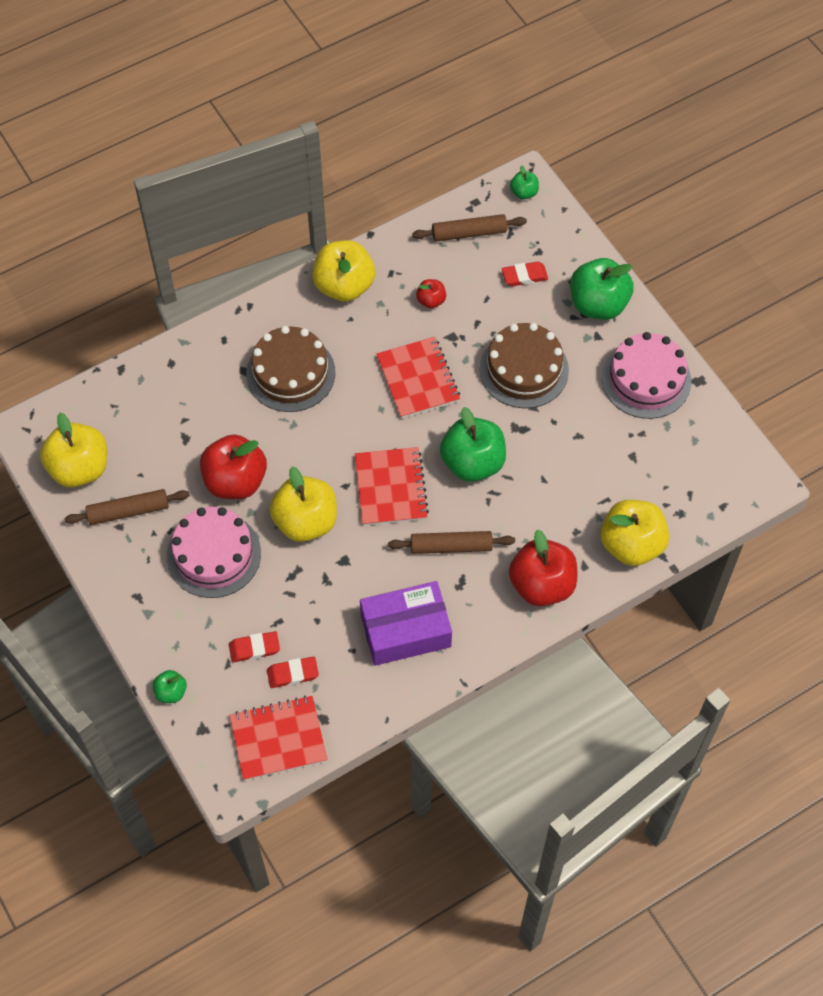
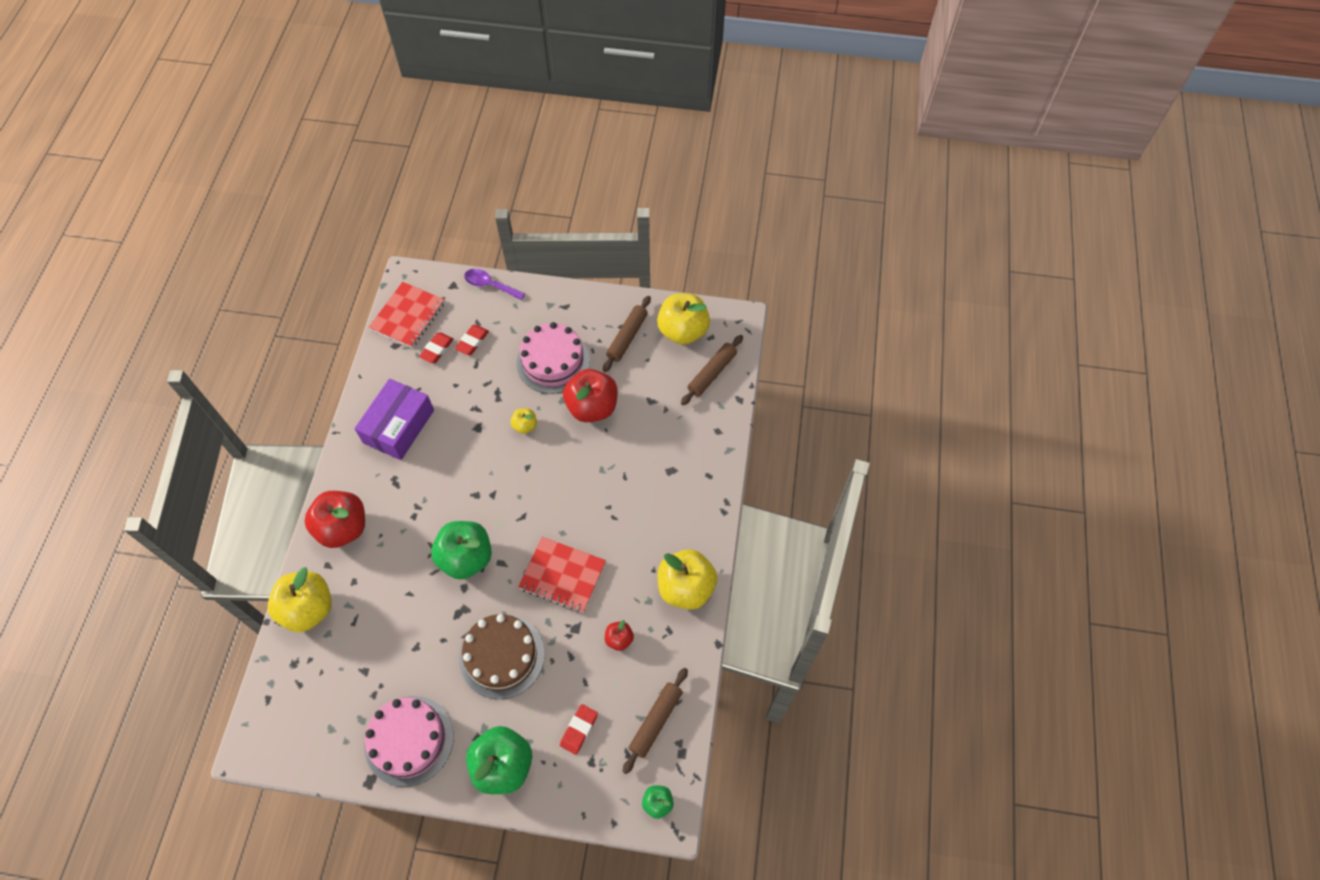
camera: 130 degrees right, 0 degrees up
green apple [153,670,187,703] -> purple spoon [464,269,525,300]
brown cake [246,326,335,412] -> none
yellow apple [269,466,337,542] -> yellow apple [510,408,537,434], size x0.48
red notebook [355,447,429,526] -> none
brown rolling pin [388,531,515,554] -> brown rolling pin moved to [681,335,743,405]

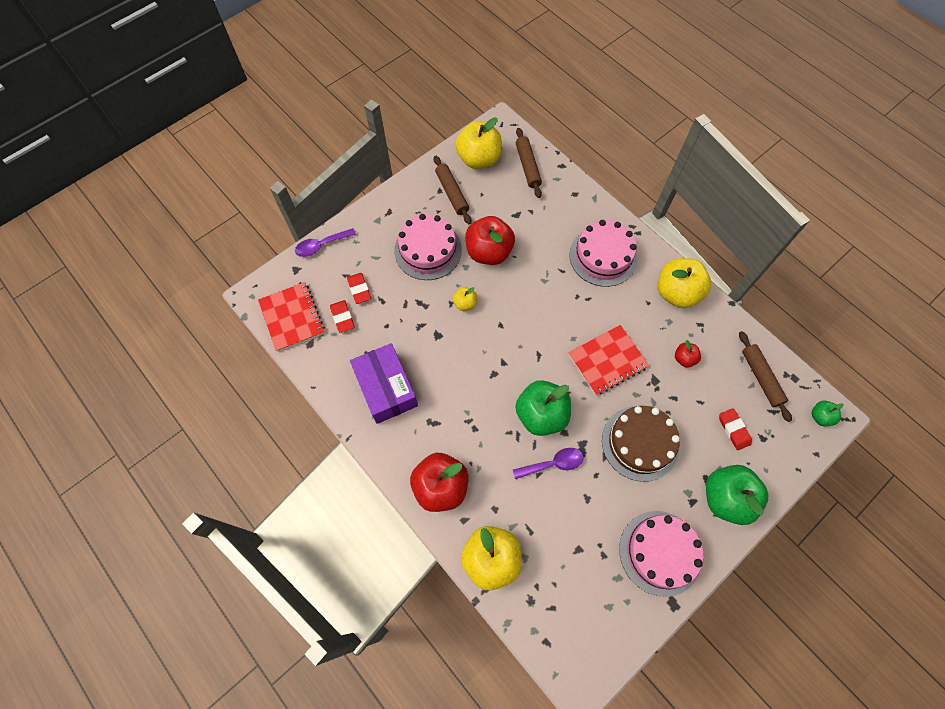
camera: 50 degrees left, 5 degrees up
none -> purple spoon [513,448,584,479]
none -> pink cake [569,220,638,287]

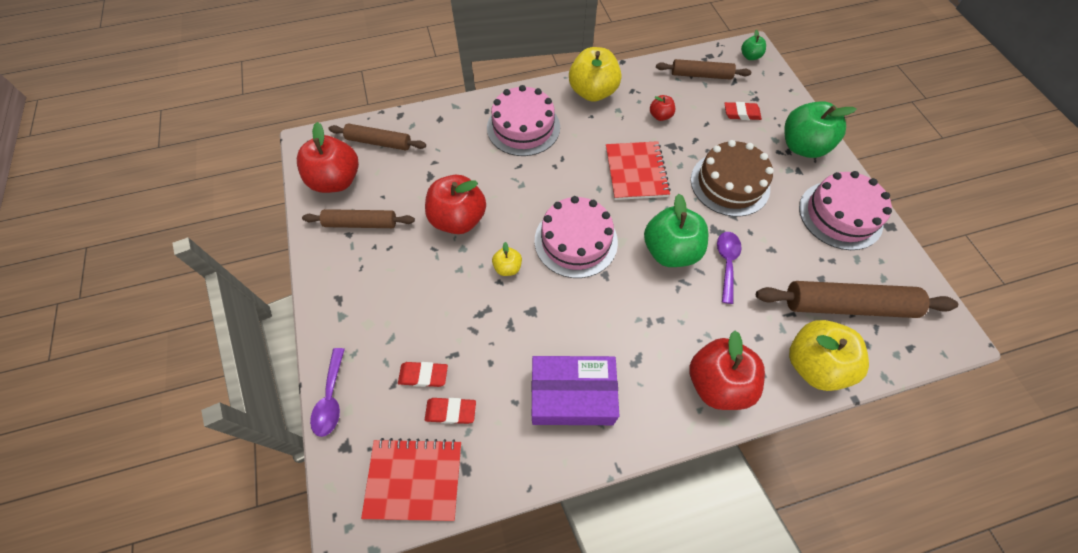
camera: 65 degrees left, 5 degrees down
pink cake [394,214,462,280] -> pink cake moved to [535,196,618,278]
yellow apple [455,117,502,169] -> red apple [297,122,359,193]
none -> brown rolling pin [756,281,958,318]

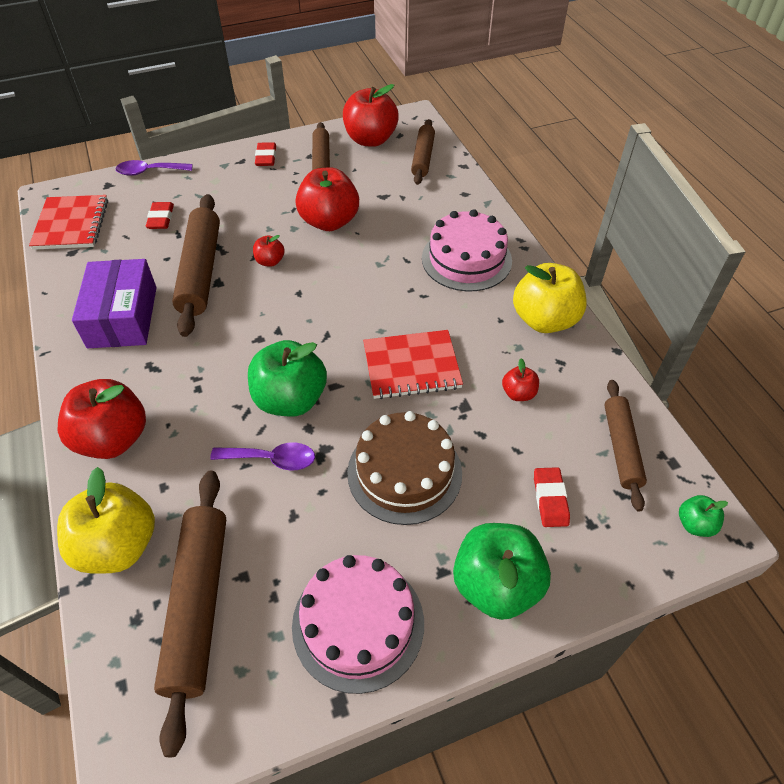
camera: 85 degrees right, 10 degrees down
red eraser [425,398,476,424] -> red eraser moved to [255,142,276,166]
yellow apple [492,242,522,276] -> red apple [253,235,285,267]
pink cake [535,196,618,278] -> none
none -> brown rolling pin [172,194,220,337]

